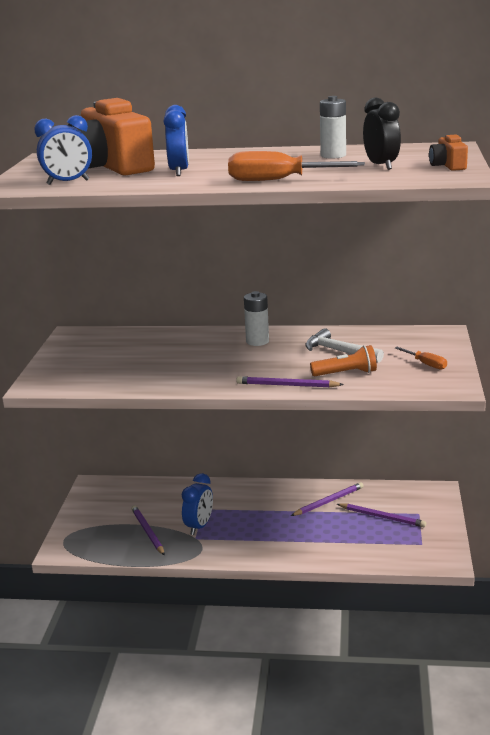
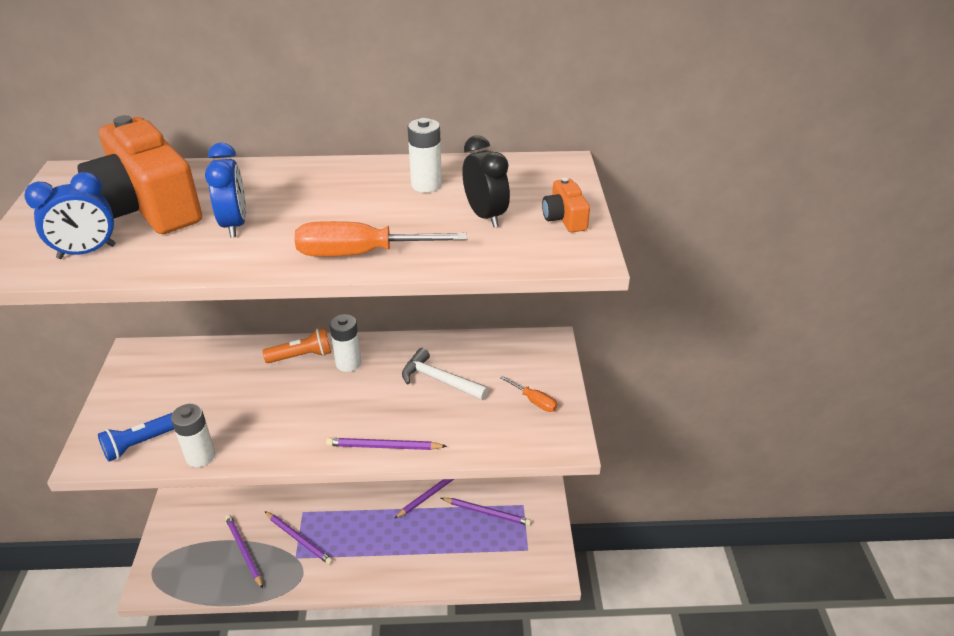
camera: 10 degrees left, 15 degrees up
blue clock [182,473,213,535] -> purple pencil [264,511,333,565]
orange flashlight [310,345,377,376] -> orange flashlight moved to [262,328,331,363]
none -> blue flashlight [98,413,174,462]
none -> white battery [171,404,215,467]

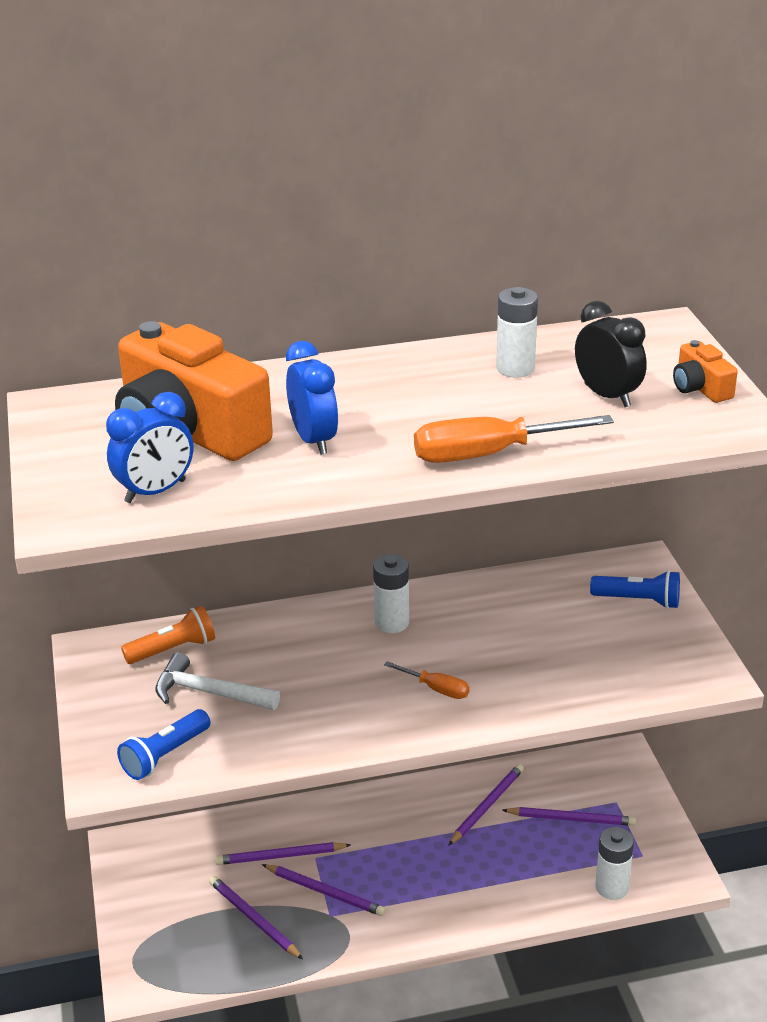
camera: 10 degrees left, 5 degrees down
white battery [171,404,215,467] -> white battery moved to [595,827,634,900]
orange flashlight [262,328,331,363] -> orange flashlight moved to [121,606,215,664]
purple pencil [326,438,447,450] -> purple pencil moved to [215,842,351,865]
white hammer [402,348,489,400] -> white hammer moved to [155,652,280,710]
orange screwdriver [500,375,558,412] -> orange screwdriver moved to [384,661,470,699]
none -> blue flashlight [590,570,680,609]

